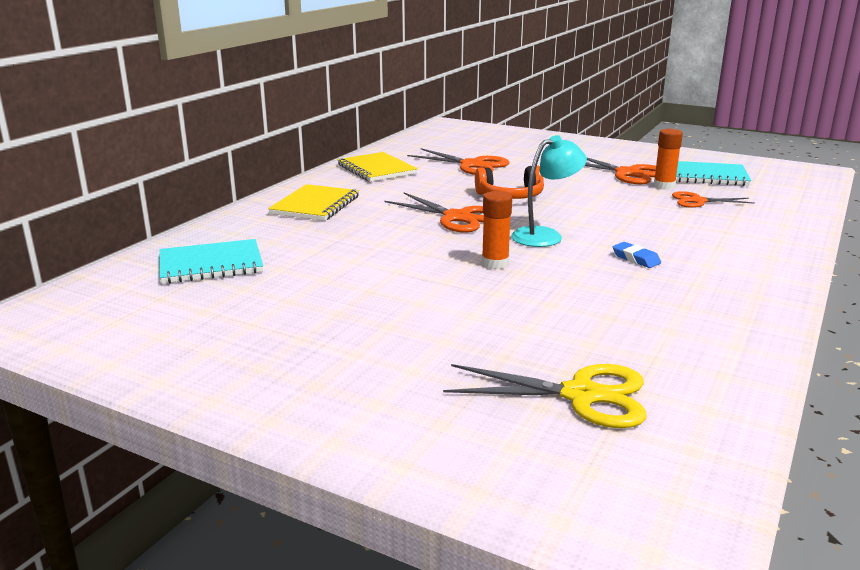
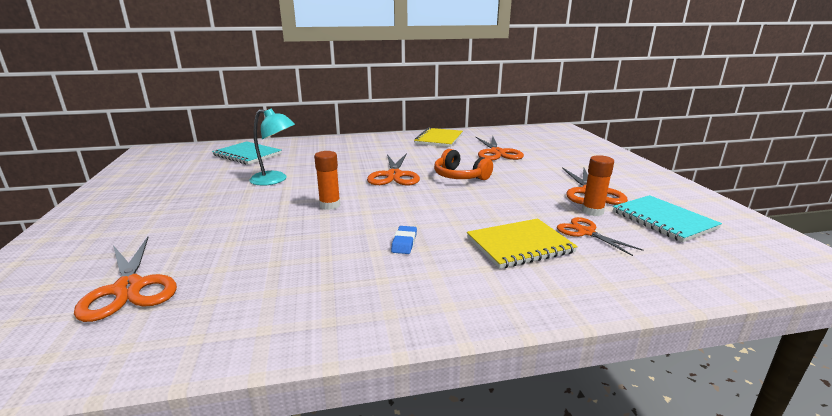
camera: 50 degrees right, 0 degrees up
yellow notebook [268,184,359,221] -> yellow notebook moved to [467,218,578,269]
yellow scissors [443,364,646,428] -> orange scissors [74,237,177,322]
turquoise lamp [511,135,587,247] -> turquoise lamp moved to [250,108,295,186]

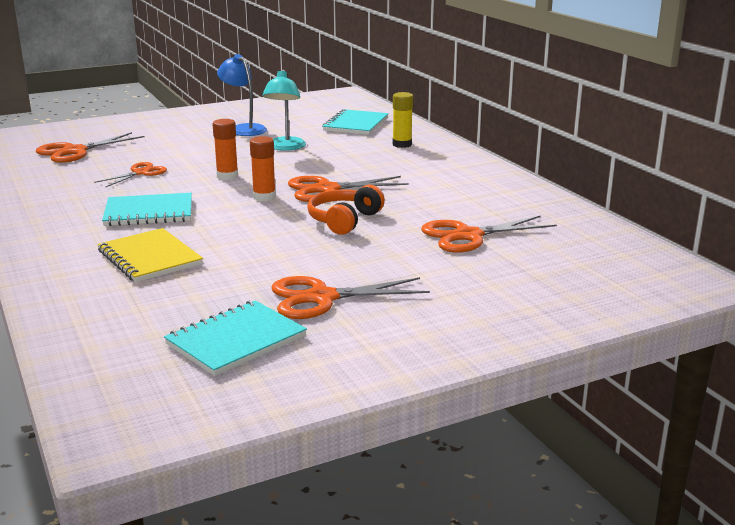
camera: 75 degrees right, 0 degrees up
blue eraser [391,226,417,254] -> turquoise notebook [102,193,192,226]
yellow notebook [414,127,463,147] -> none
orange scissors [557,217,644,256] -> orange scissors moved to [94,162,167,188]
orange glue stick [582,155,614,216] -> orange glue stick moved to [250,136,276,201]
none -> blue lamp [217,54,267,136]
none -> yellow glue stick [393,92,413,148]

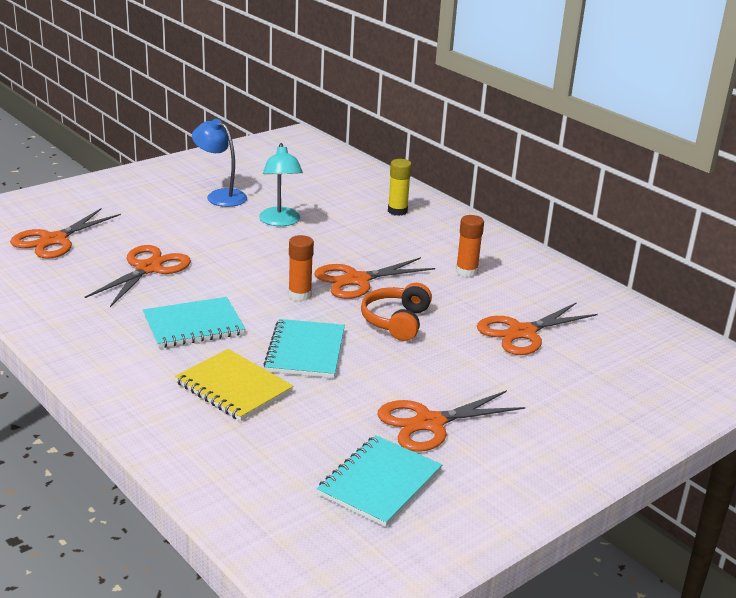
camera: 15 degrees left, 5 degrees up
orange scissors [94,162,167,188] -> orange scissors [85,245,191,307], size x1.56
orange glue stick [213,119,238,180] -> orange glue stick moved to [456,215,484,277]
turquoise notebook [322,109,389,135] -> turquoise notebook moved to [264,319,345,378]

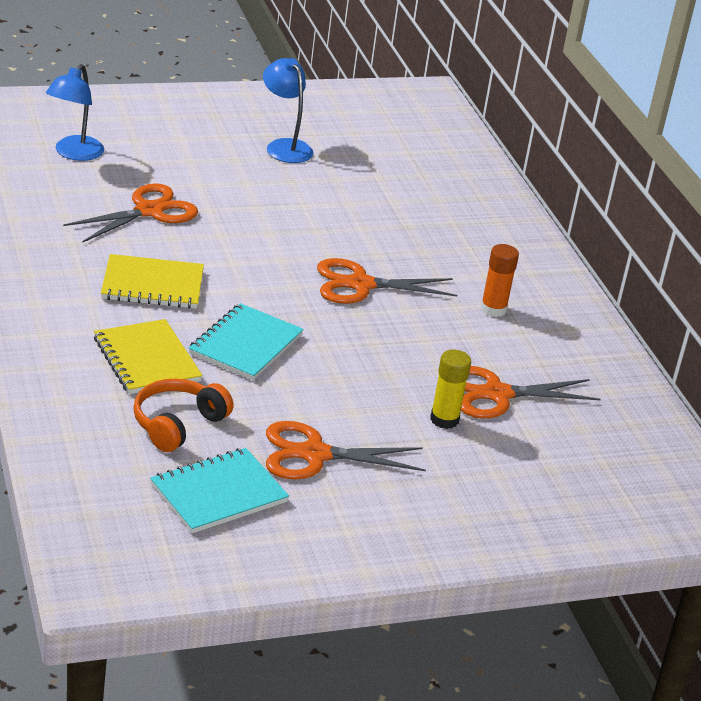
camera: 20 degrees right, 5 degrees up
orange scissors [10,208,121,259] -> blue lamp [46,64,104,161]
turquoise notebook [143,297,245,348] -> yellow notebook [101,254,204,309]
turquoise lamp [259,143,303,226] -> none
orange glue stick [288,235,314,301] -> none
orange headphones [361,283,432,341] -> orange headphones moved to [133,379,234,452]
yellow glue stick [388,159,412,216] -> yellow glue stick moved to [430,350,471,429]

